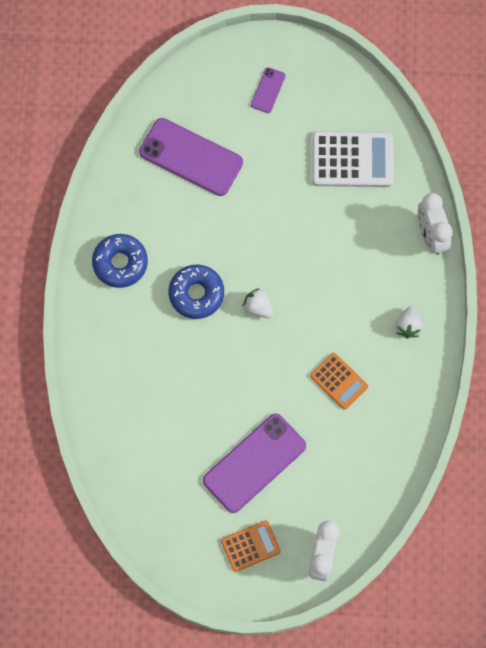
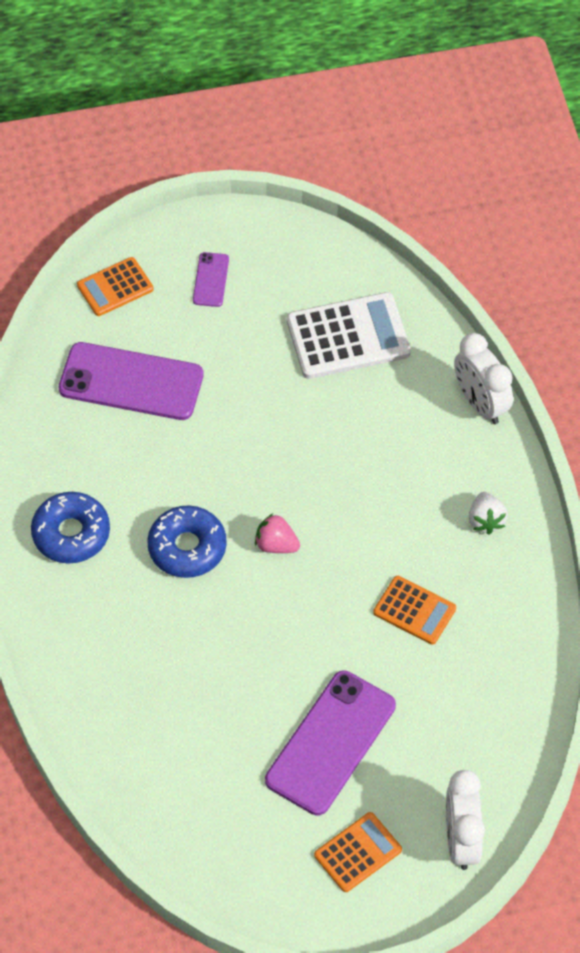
camera: 15 degrees left, 15 degrees down
white strawberry [242,288,273,318] -> pink strawberry [255,514,300,553]
none -> orange calculator [77,257,153,316]

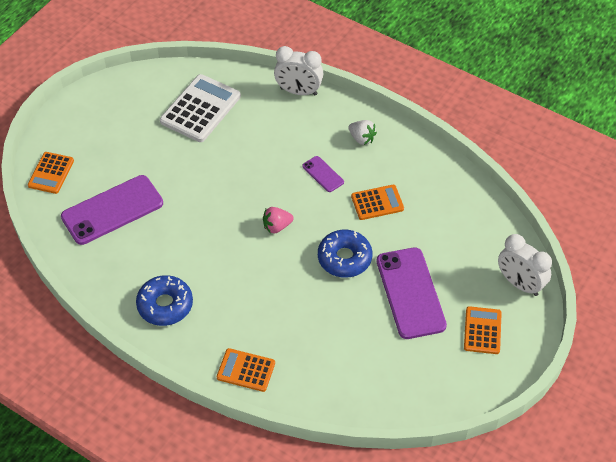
camera: 45 degrees left, 5 degrees down
blue donut [147,505,227,578] -> blue donut moved to [318,230,372,278]
purple phone [193,252,229,307] -> purple phone moved to [302,156,344,192]
none -> orange calculator [217,348,275,392]

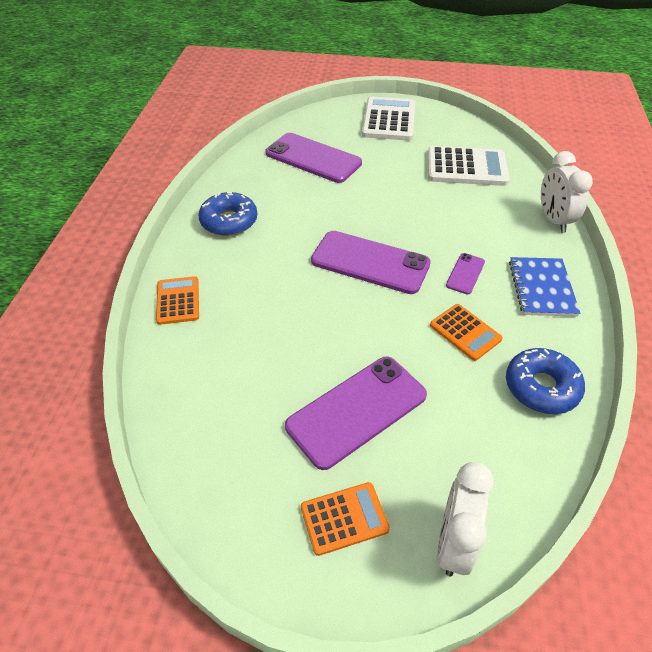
camera: 65 degrees right, 5 degrees down
orange calculator [28,152,74,194] -> none
pink strawberry [263,207,294,233] -> purple phone [311,231,431,294]
blue donut [318,230,372,278] -> blue donut moved to [506,348,585,414]
white strawberry [348,120,377,145] -> blue notebook [509,257,580,317]
none -> white calculator [362,97,415,141]

